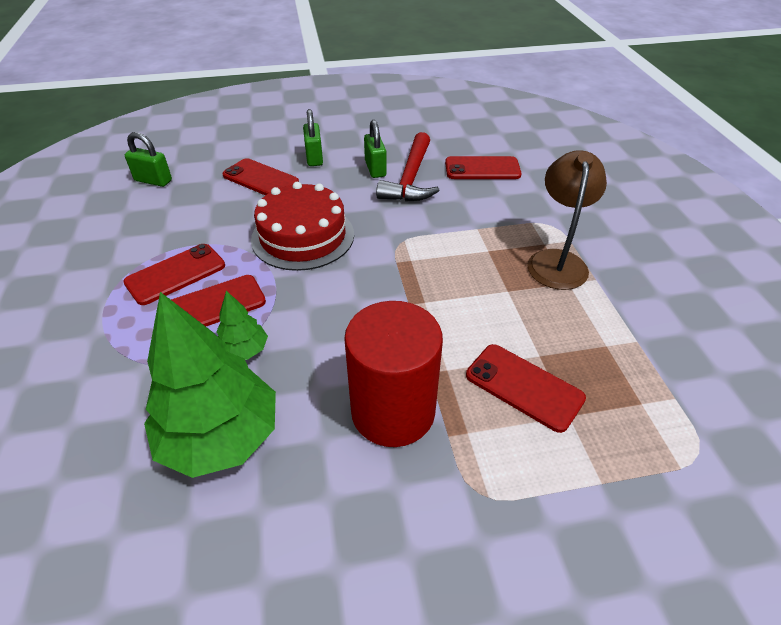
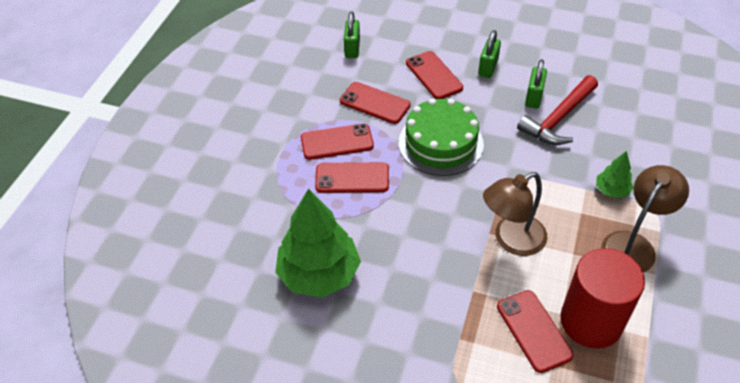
camera: 30 degrees right, 5 degrees up
green padlock [125,132,172,187] -> green padlock turned 45 degrees clockwise [344,11,360,58]
green tree [216,291,268,360] -> green tree moved to [596,151,634,198]
red cake [251,182,354,271] -> green cake [399,98,484,176]
red cylinder [344,301,443,447] -> red cylinder moved to [560,248,645,349]
red phone [445,156,521,179] -> red phone moved to [340,82,411,124]
none -> brown lamp [483,172,548,256]

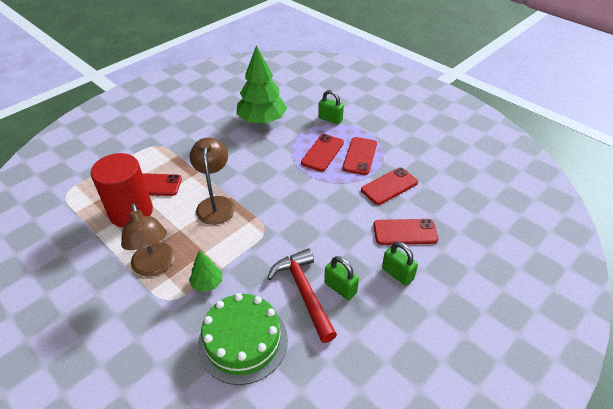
camera: 115 degrees right, 5 degrees down
green padlock [344,11,360,58] -> green padlock moved to [318,90,344,124]
green cake [399,98,484,176] -> green cake moved to [198,293,288,385]

